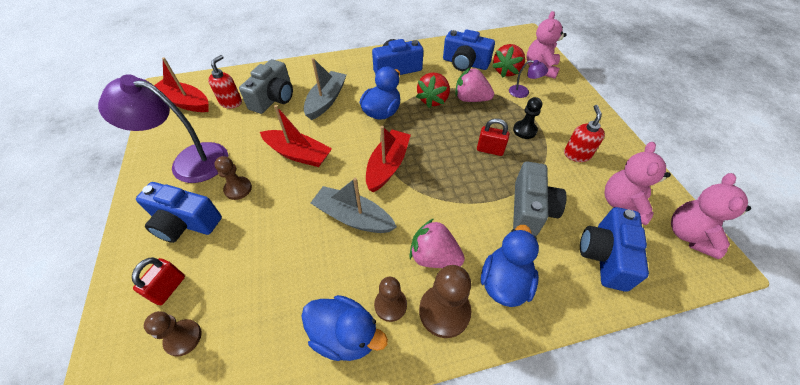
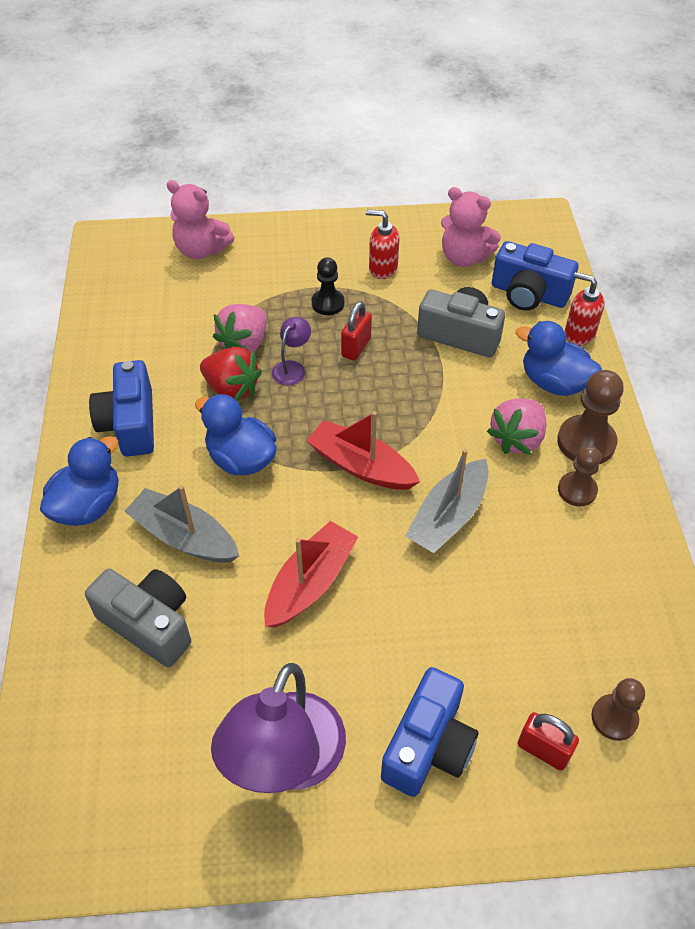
camera: 80 degrees left, 0 degrees up
red boat [154,57,209,112] -> none
red soap dispenser [208,55,242,109] -> red soap dispenser moved to [565,272,605,346]
brown pawn [214,156,252,200] -> none
blue duck [301,295,388,361] -> blue duck moved to [40,436,119,526]
blue camera [443,30,495,71] -> none
red strawberry [492,44,525,78] -> none
purple lamp [509,60,548,98] -> purple lamp moved to [272,317,311,385]
pink teddy bear [671,173,751,259] -> none

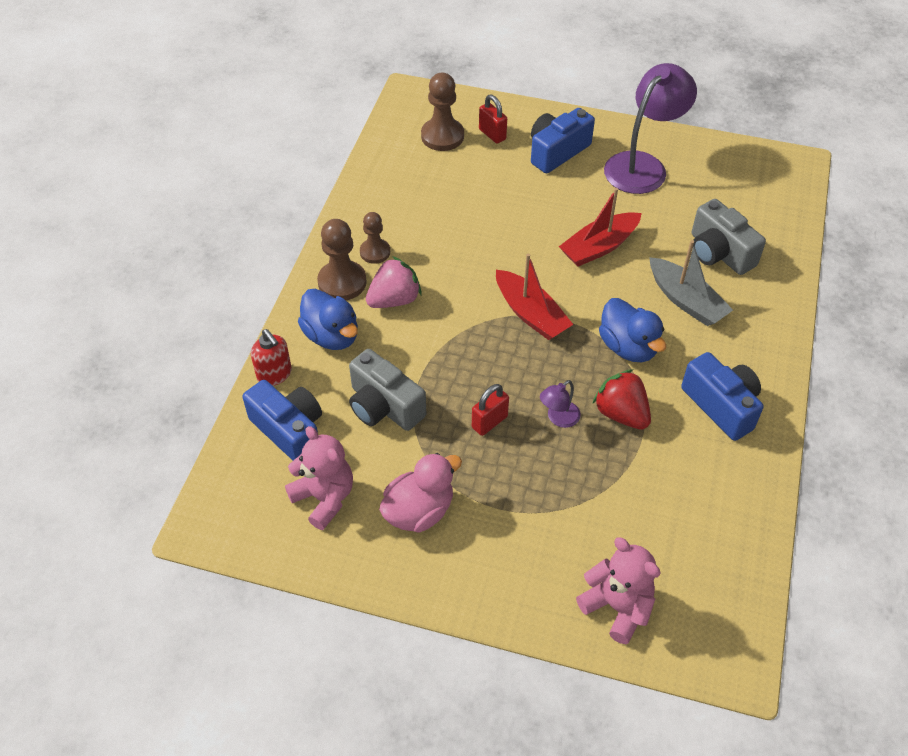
camera: 160 degrees left, 0 degrees up
blue duck [40,436,119,526] -> none
blue camera [89,360,154,457] -> blue camera turned 45 degrees counterclockwise [681,352,763,441]
pink strawberry [213,304,267,352] -> none
black pawn [312,257,344,315] -> none
red soap dispenser [366,210,399,279] -> pink duck [379,453,462,533]
grey boat [405,449,489,553] -> none
brown pawn [591,678,645,741] -> brown pawn [421,73,464,151], size x1.55

